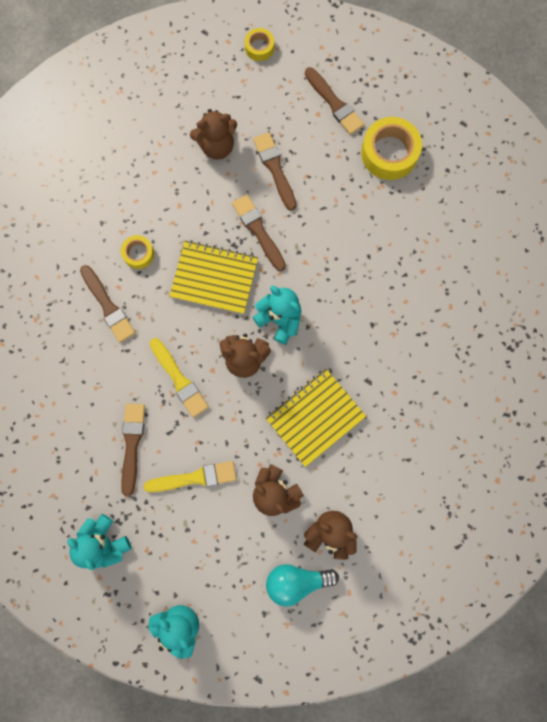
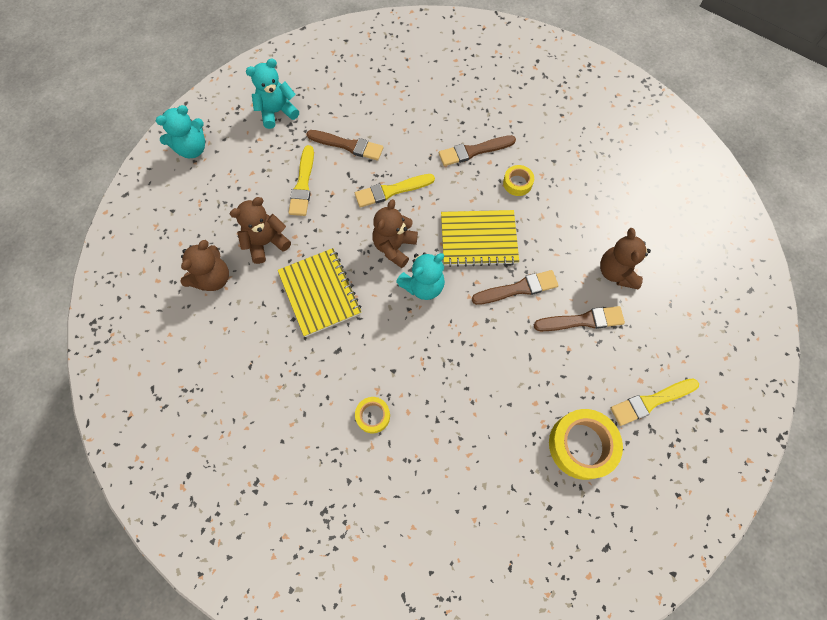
camera: 105 degrees right, 10 degrees down
yellow notebook [169,240,258,314] -> yellow notebook turned 60 degrees clockwise [441,210,519,267]
yellow tape [245,28,274,61] -> yellow tape moved to [355,397,390,433]
turquoise light bulb [266,564,339,607] -> none
brown brush [305,67,364,135] -> yellow brush [611,378,699,426]

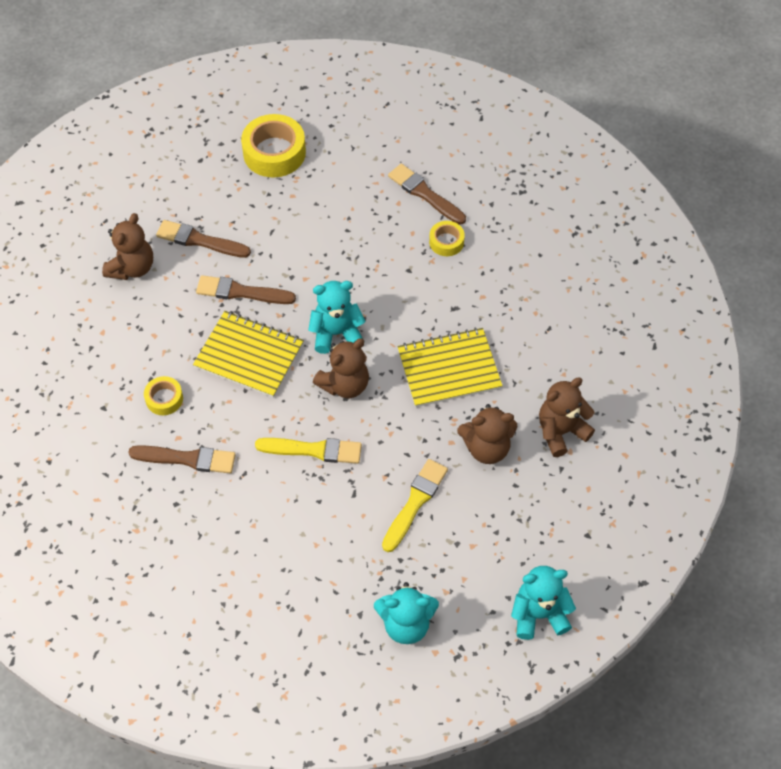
camera: 155 degrees left, 10 degrees down
yellow notebook [278,248,361,337] -> yellow notebook turned 75 degrees clockwise [397,328,503,407]
brown brush [307,130,384,160] -> brown brush moved to [388,164,466,225]
yellow brush [611,378,699,426] -> none

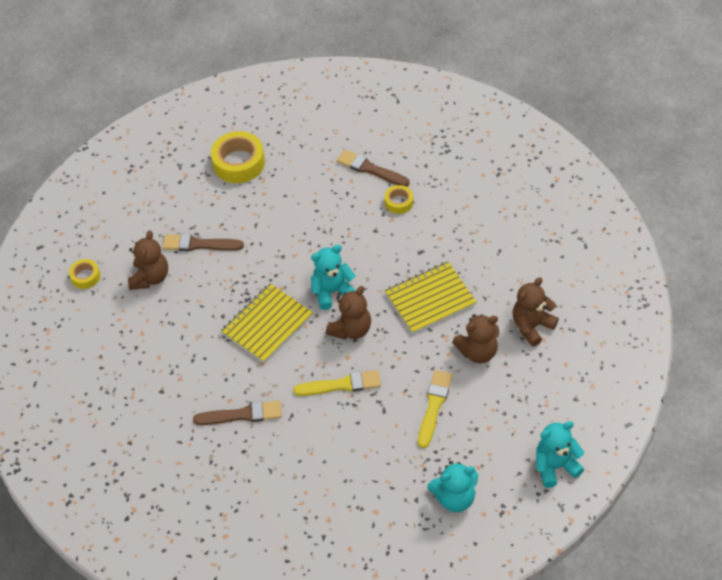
camera: 10 degrees left, 5 degrees down
yellow tape [144,376,183,415] -> yellow tape moved to [69,259,100,289]
yellow notebook [193,311,304,398] -> yellow notebook turned 60 degrees counterclockwise [221,284,313,363]
brown brush [196,275,296,304] -> none

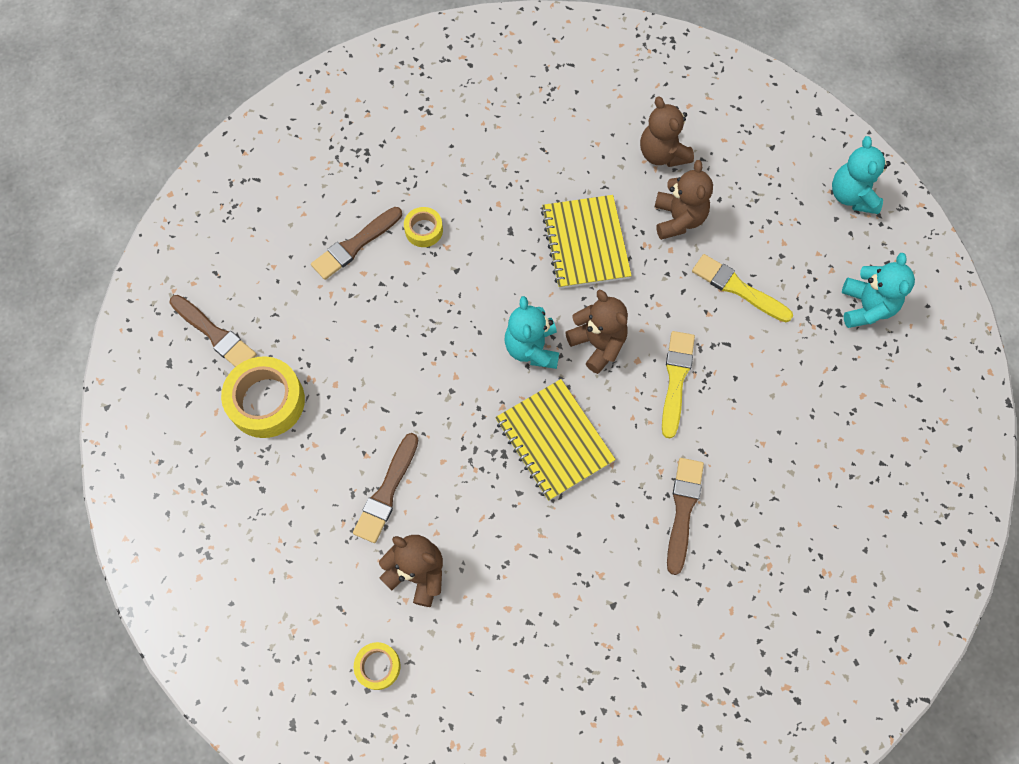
camera: 75 degrees left, 15 degrees up
none -> brown brush [169,295,257,367]

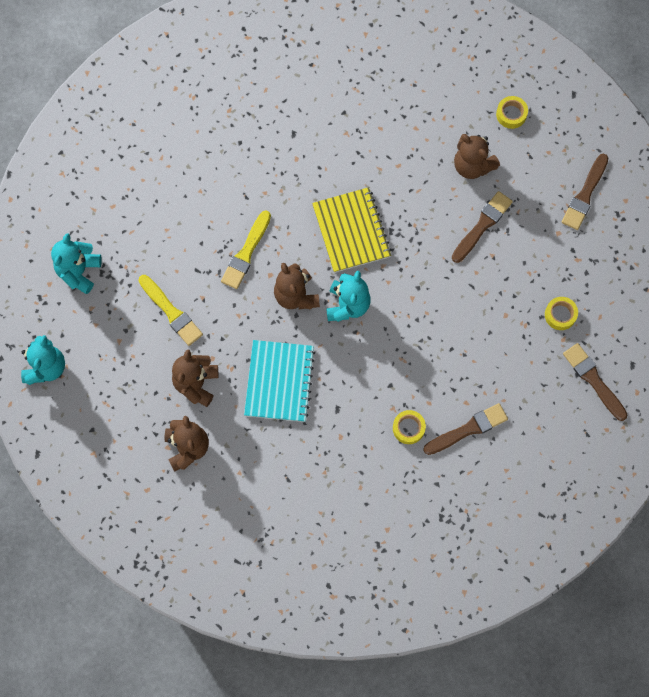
camera: 165 degrees left, 5 degrees up
yellow tape [221,356,305,438] -> yellow tape [545,297,578,330], size x0.53
yellow notebook [541,195,632,289] -> turquoise notebook [244,340,315,422]
brown brush [667,458,704,575] -> brown brush moved to [562,154,608,230]

